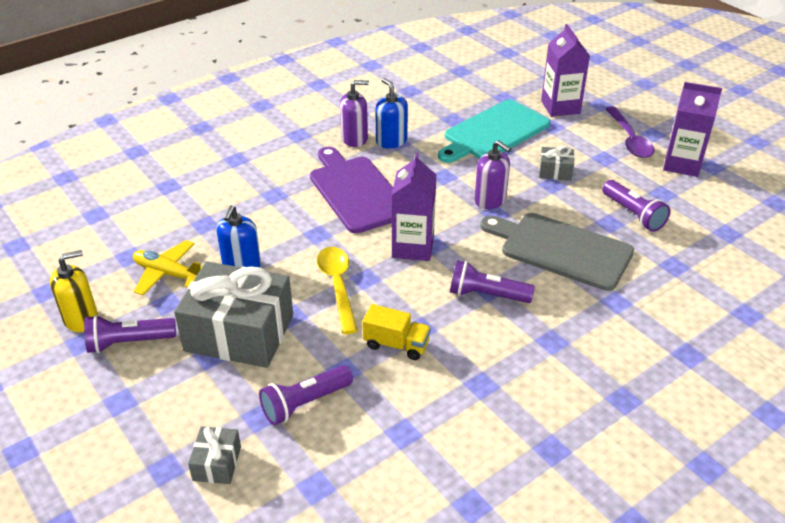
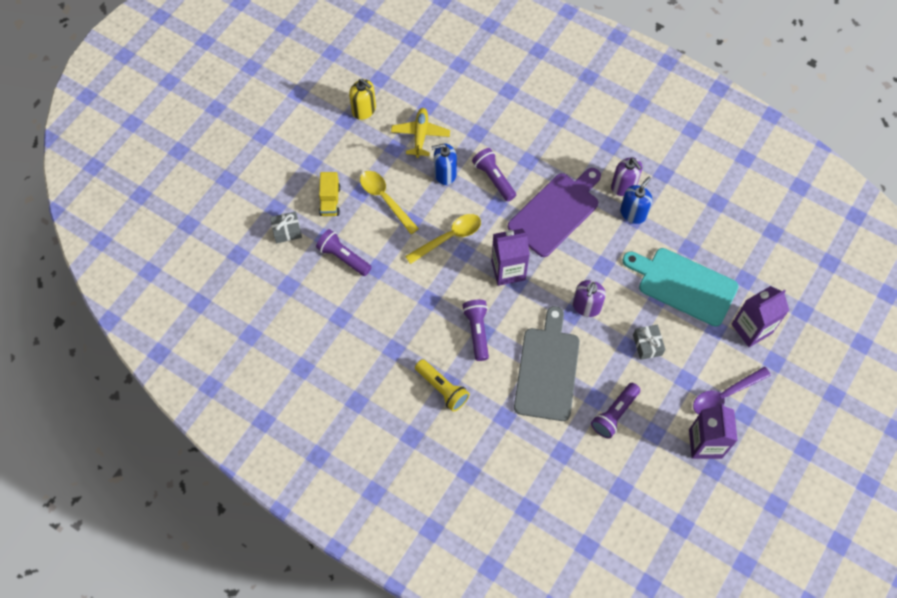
camera: 70 degrees right, 25 degrees up
purple flashlight [84,315,176,353] -> purple flashlight moved to [472,148,516,202]
grey gift [174,261,293,368] -> yellow spoon [360,171,419,234]
yellow truck [362,304,431,360] -> yellow truck moved to [319,172,341,216]
none -> yellow flashlight [415,359,470,412]

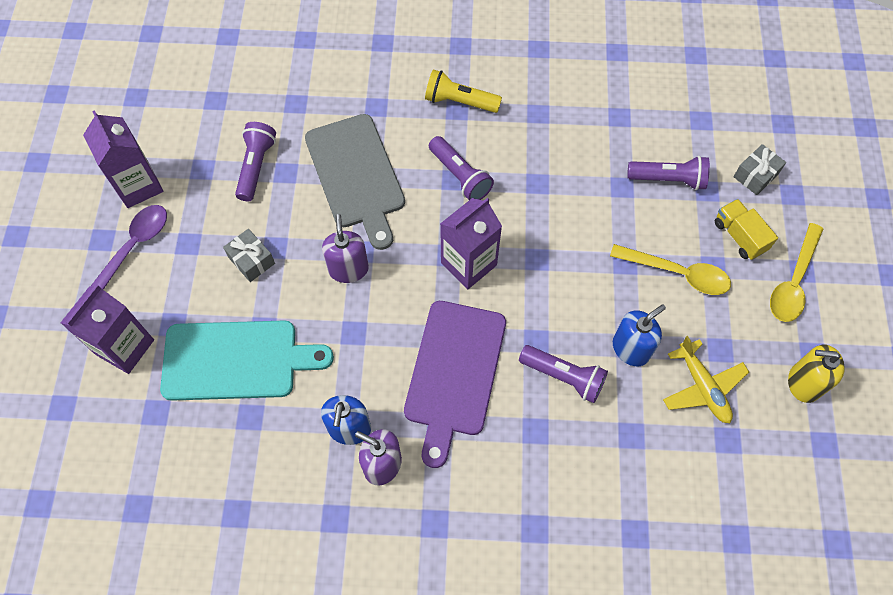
camera: 150 degrees right, 0 degrees up
yellow spoon [405,214,481,264] -> yellow spoon moved to [770,223,823,322]

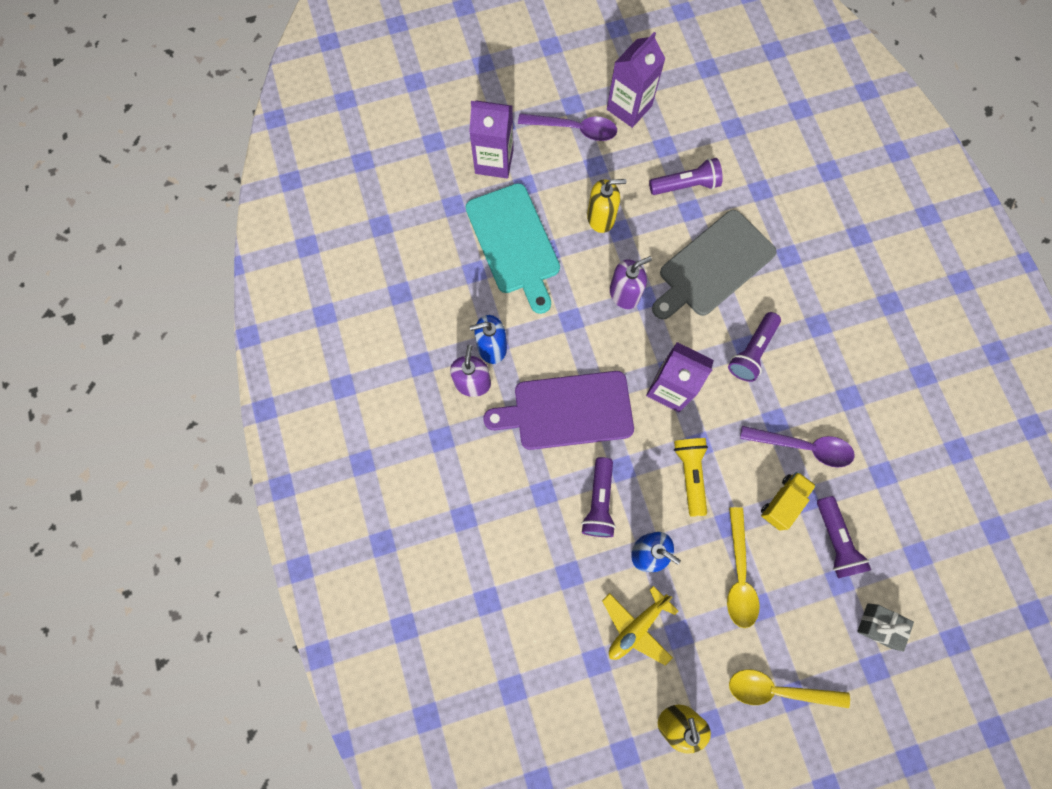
camera: 70 degrees right, 10 degrees up
grey gift [223,229,275,282] -> yellow soap dispenser [587,179,627,233]
yellow flashlight [425,69,502,113] -> yellow flashlight moved to [674,438,708,517]
yellow truck [715,199,778,260] -> yellow truck moved to [761,472,816,530]
none -> purple spoon [740,426,855,467]

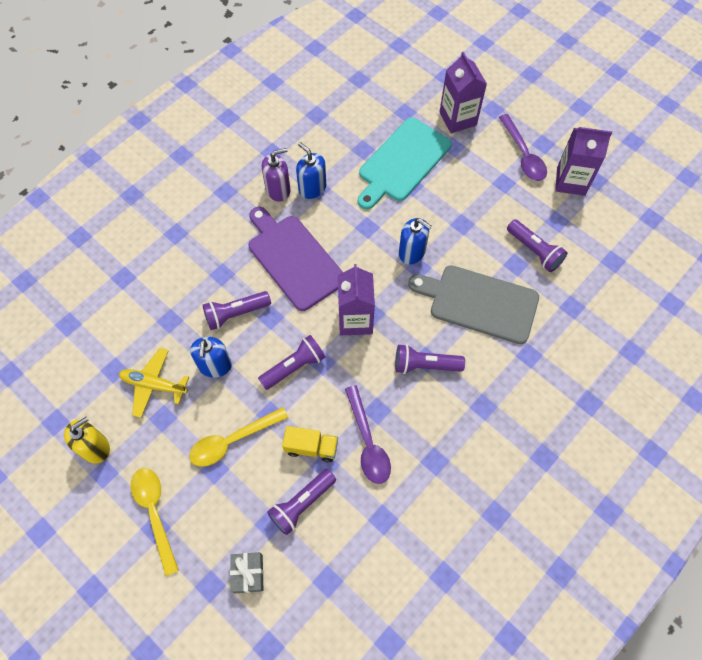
camera: 60 degrees right, 10 degrees down
yellow soap dispenser [587,179,627,233] -> none
purple soap dispenser [610,256,652,309] -> blue soap dispenser [399,218,432,264]
yellow flashlight [674,438,708,517] -> purple flashlight [258,335,325,390]

